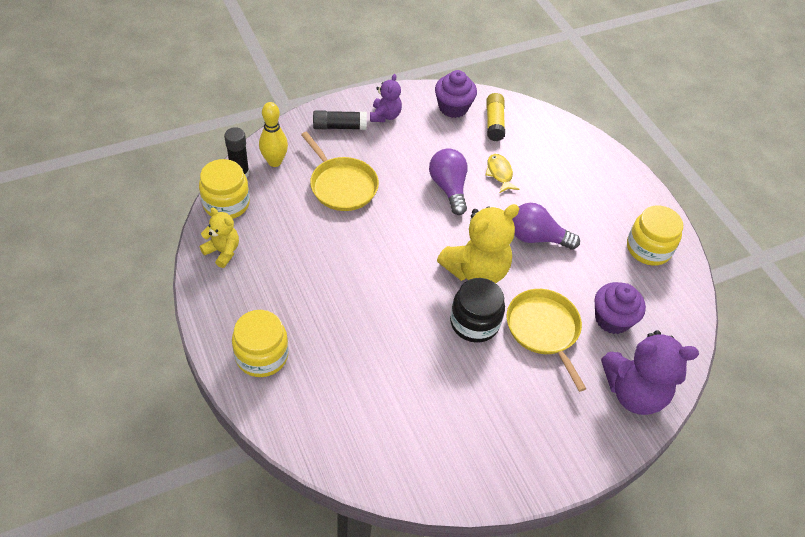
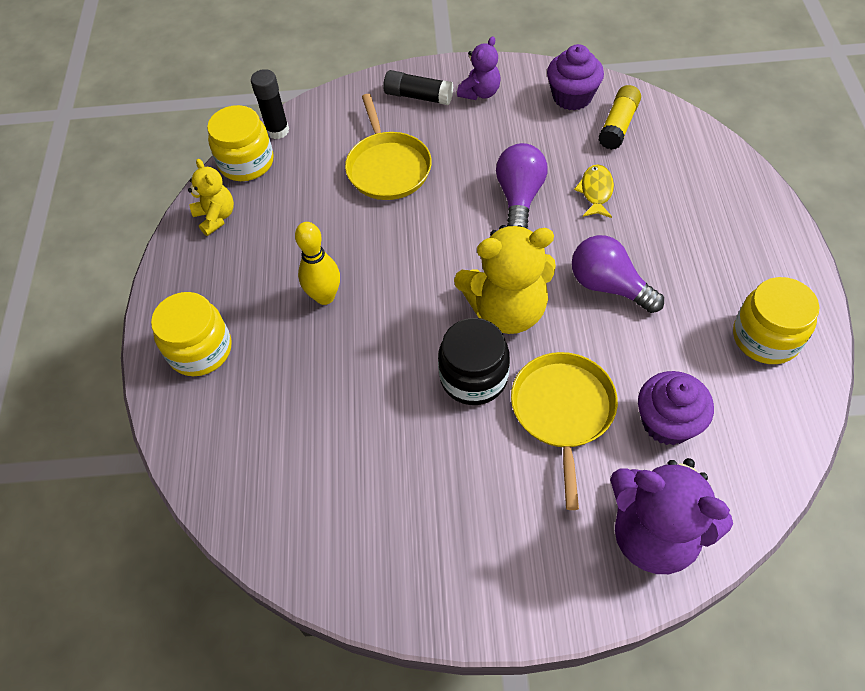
camera: 30 degrees right, 5 degrees up
yellow bowling pin [259,102,288,167] -> yellow bowling pin moved to [295,222,340,305]

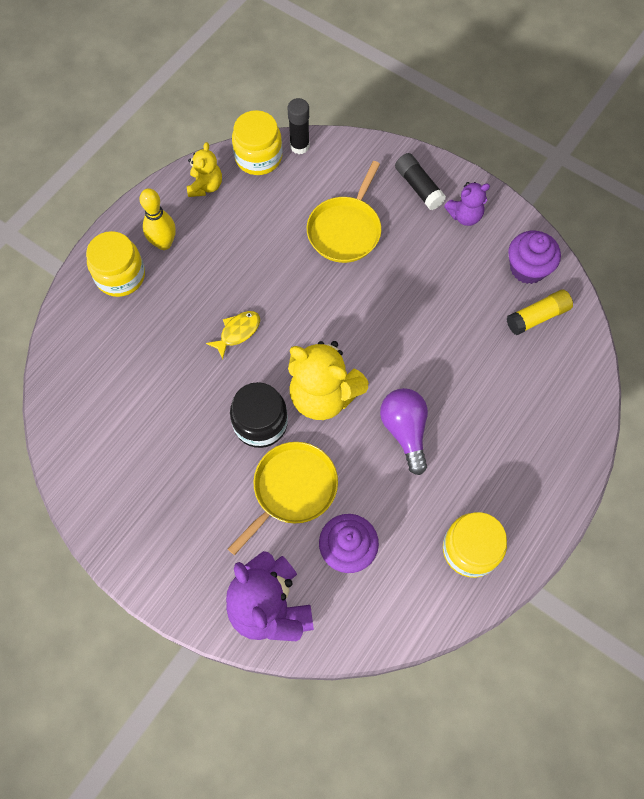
camera: 35 degrees right, 10 degrees up
yellow bowling pin [295,222,340,305] -> yellow bowling pin moved to [140,188,176,250]
purple light bulb [496,143,548,229] -> none
yellow fish [574,164,614,218] -> yellow fish moved to [206,311,260,360]

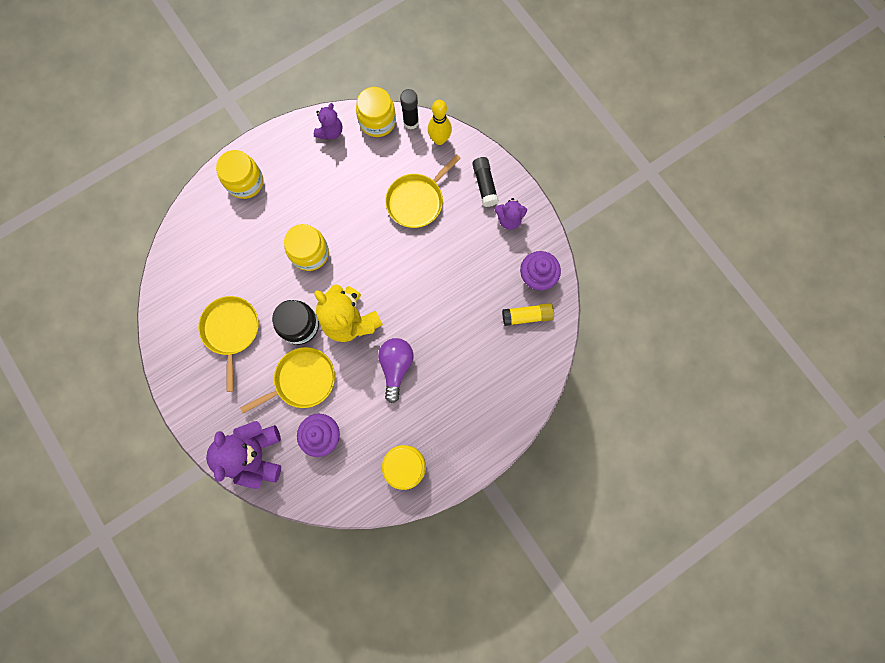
camera: 20 degrees right, 10 degrees up
yellow bowling pin [140,188,176,250] -> yellow bowling pin moved to [428,100,452,145]
yellow teddy bear [187,142,222,197] -> purple teddy bear [314,103,342,140]
yellow fish [206,311,260,360] -> yellow jar [284,224,329,271]
none -> yellow pan [198,296,259,392]

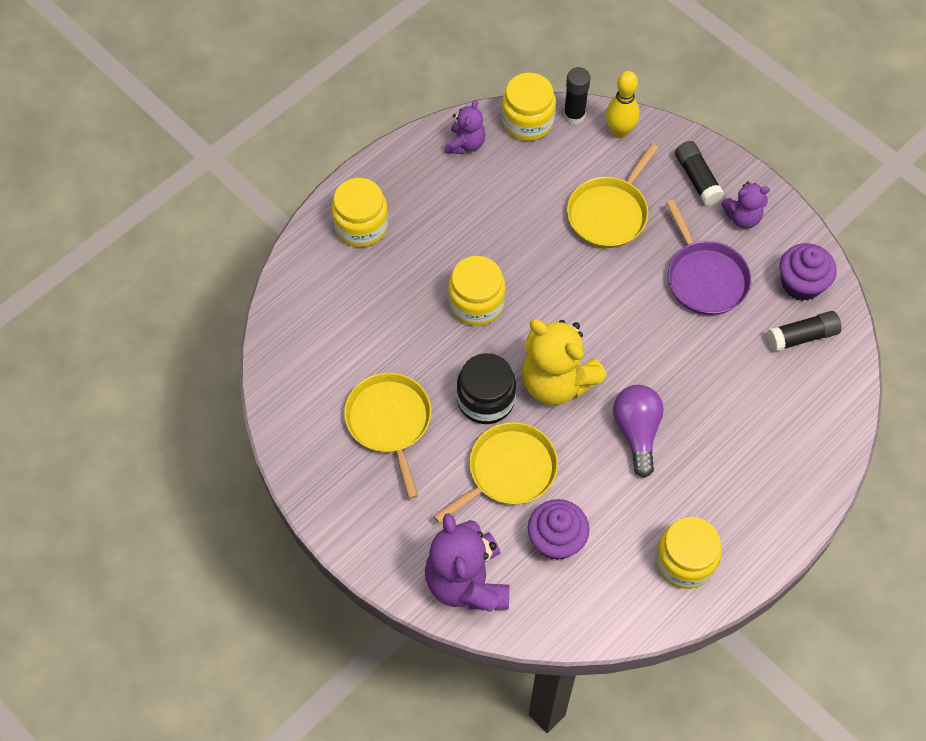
camera: 10 degrees left, 15 degrees down
yellow glue stick [502,303,554,326] -> black glue stick [767,311,841,352]
none -> purple pan [666,200,751,315]

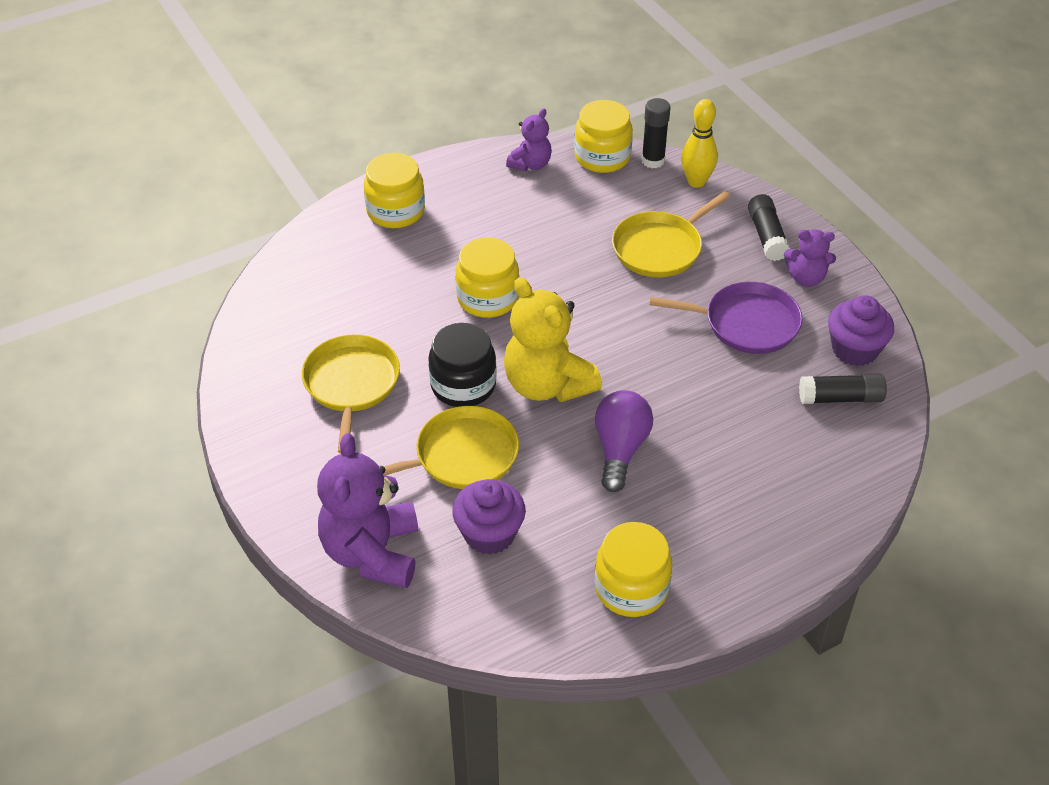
camera: 15 degrees right, 15 degrees down
purple pan [666,200,751,315] -> purple pan turned 75 degrees counterclockwise [650,282,803,354]

